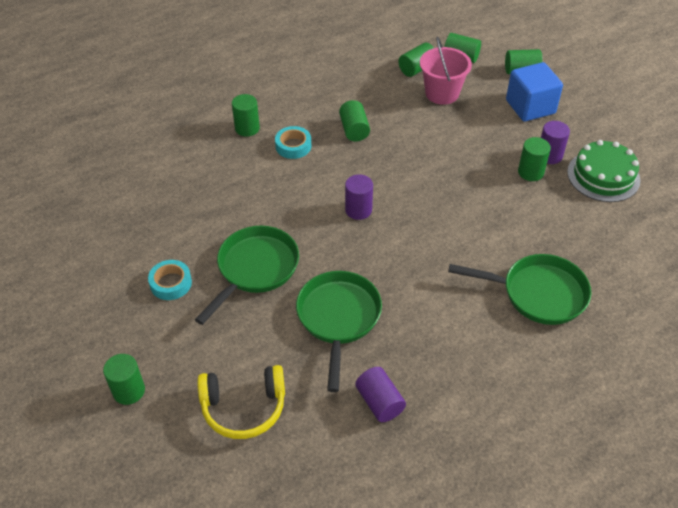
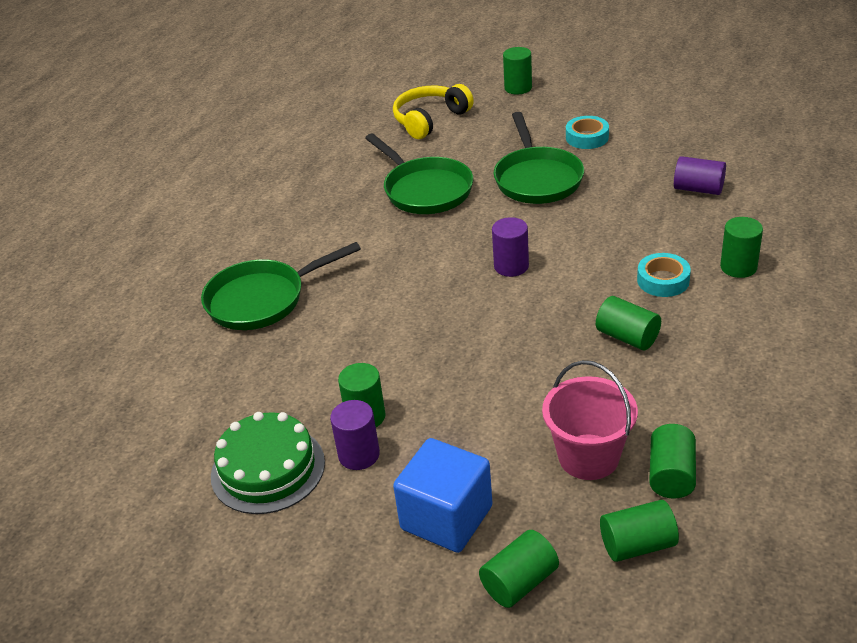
camera: 145 degrees right, 10 degrees down
purple cylinder [355,367,406,422] -> purple cylinder moved to [674,156,726,195]

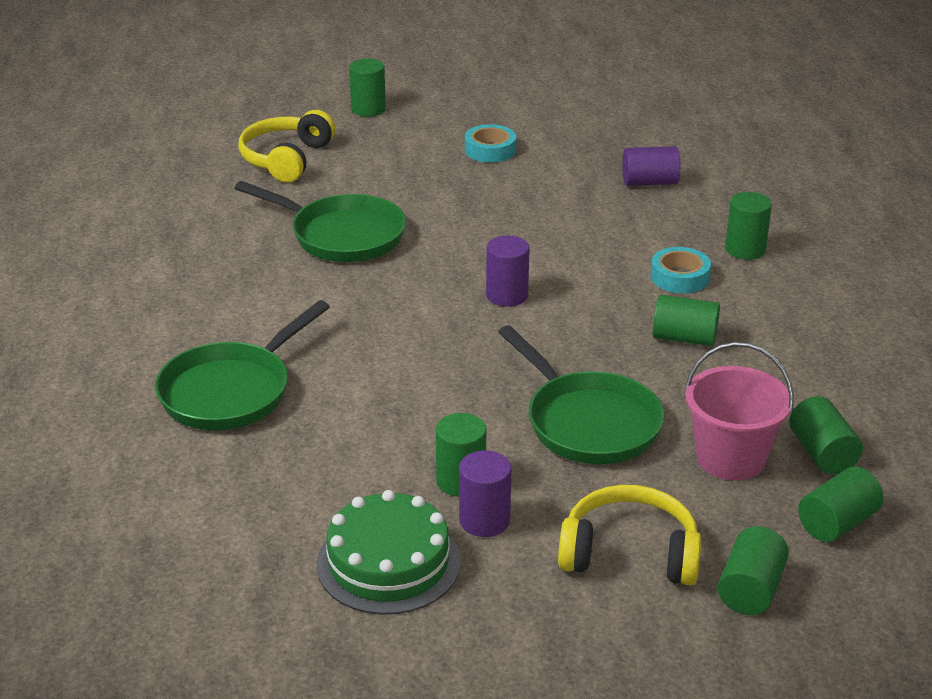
camera: 30 degrees left, 5 degrees down
blue cube [393,438,493,553] -> yellow headphones [558,485,701,585]
green pan [494,112,584,204] -> green pan moved to [498,325,664,464]

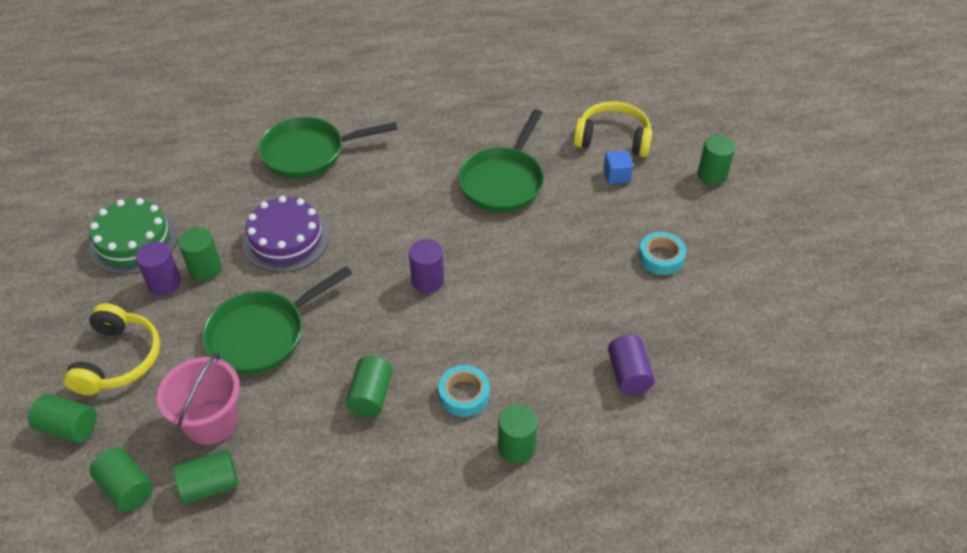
camera: 85 degrees right, 15 degrees up
green pan [155,300,330,430] -> green pan turned 45 degrees counterclockwise [258,117,398,179]
none -> purple cake [243,196,329,272]
none -> blue cube [603,150,633,184]

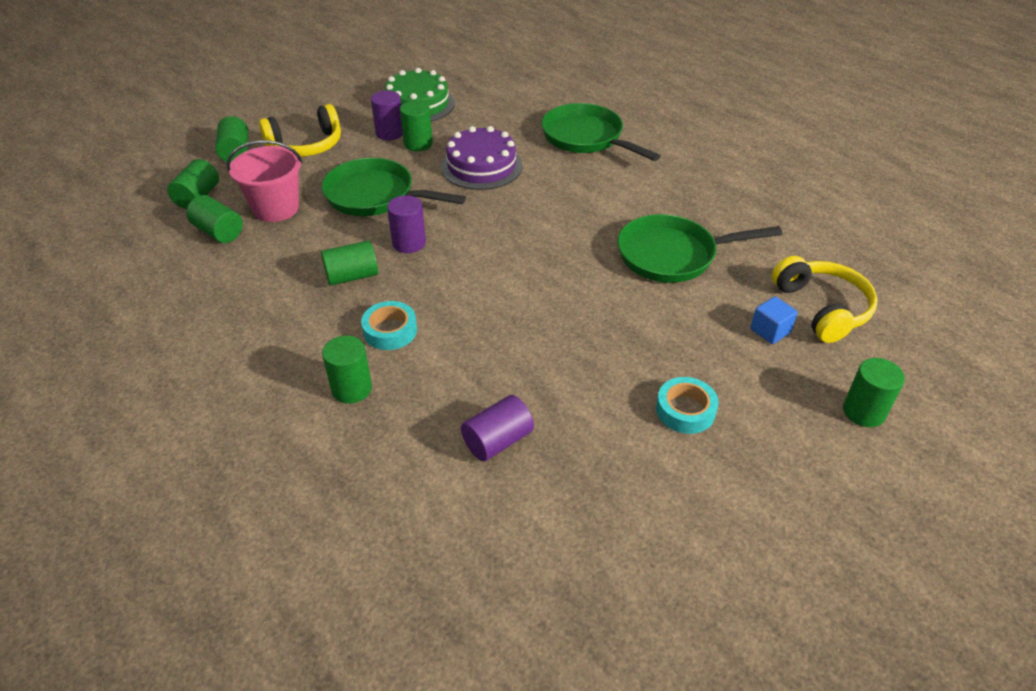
camera: 60 degrees right, 5 degrees down
purple cylinder [409,239,444,293] -> purple cylinder moved to [387,195,426,253]

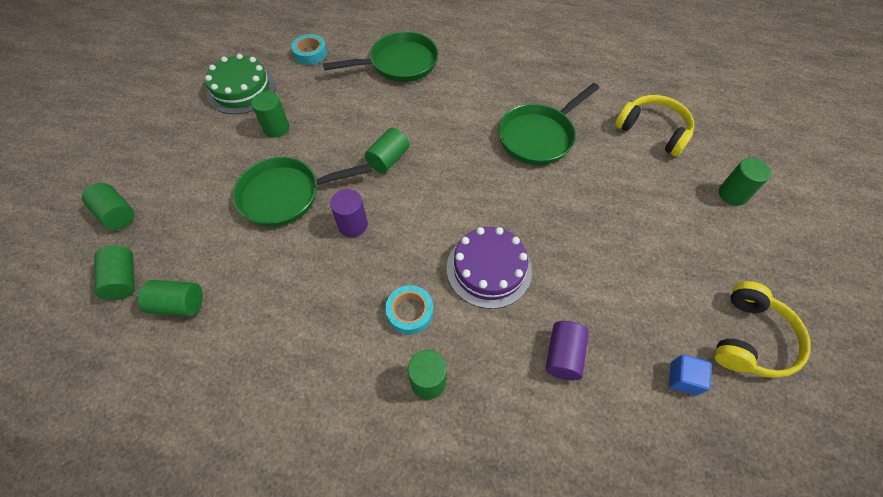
camera: 35 degrees left, 15 degrees up
pink bucket [227,140,303,222] -> none
yellow headphones [259,104,341,157] -> yellow headphones moved to [714,281,811,378]
green cylinder [321,240,378,286] -> green cylinder moved to [365,128,409,173]
purple cylinder [371,91,403,140] -> none
purple cake [441,126,522,190] -> purple cake moved to [447,227,532,309]
green pan [541,103,661,161] -> green pan turned 150 degrees clockwise [323,31,438,82]
turquoise tape [656,377,719,434] -> turquoise tape moved to [291,34,327,65]
blue cube [750,296,798,344] -> blue cube moved to [669,354,711,396]

